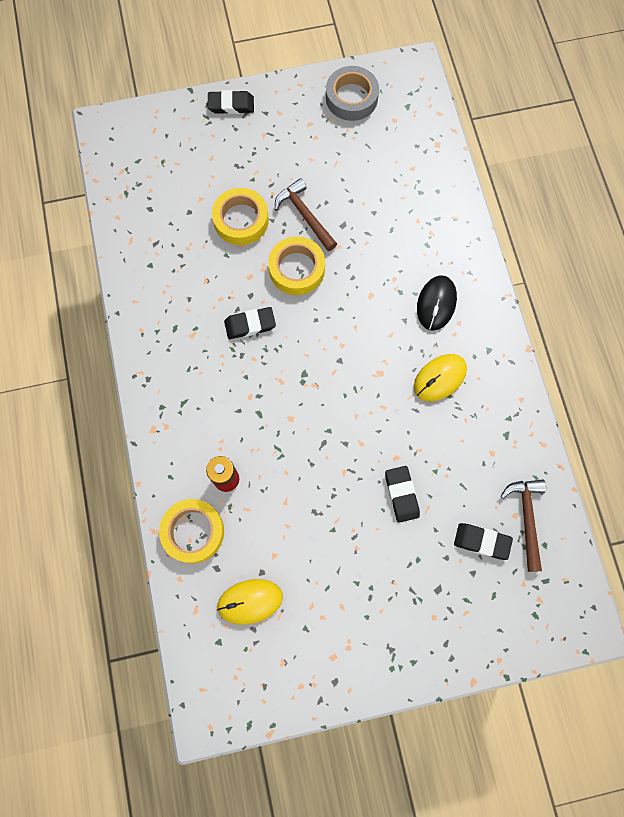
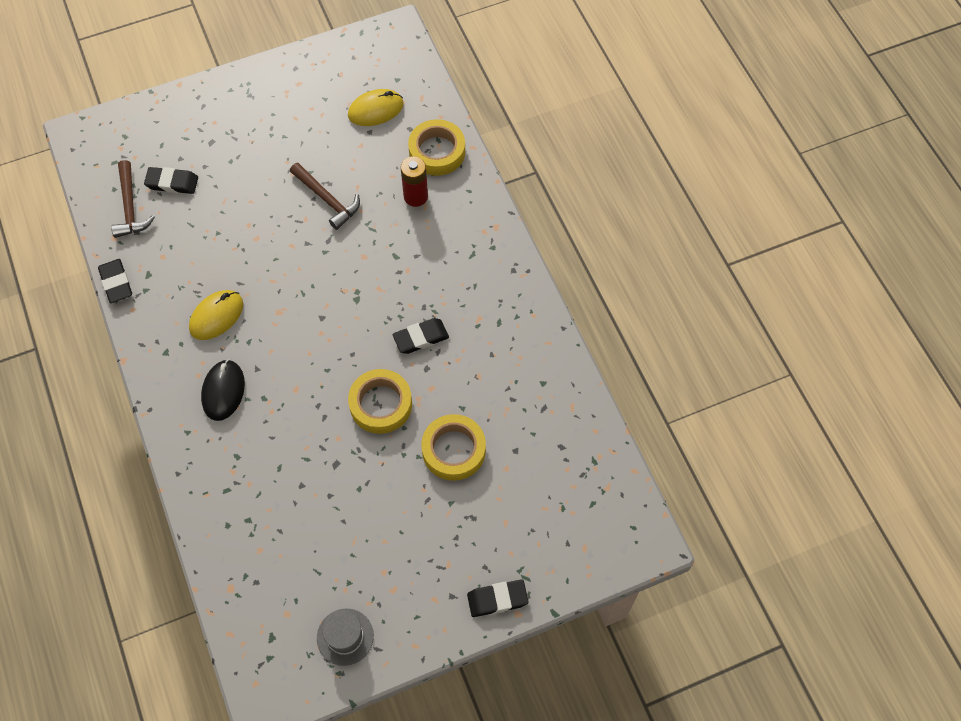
camera: 170 degrees right, 10 degrees down
brown hammer [275,178,337,251] -> brown hammer moved to [290,163,360,230]
grey tape [326,66,379,121] -> grey hat [317,608,374,666]
black eraser [385,466,420,523] -> black eraser moved to [98,259,132,303]

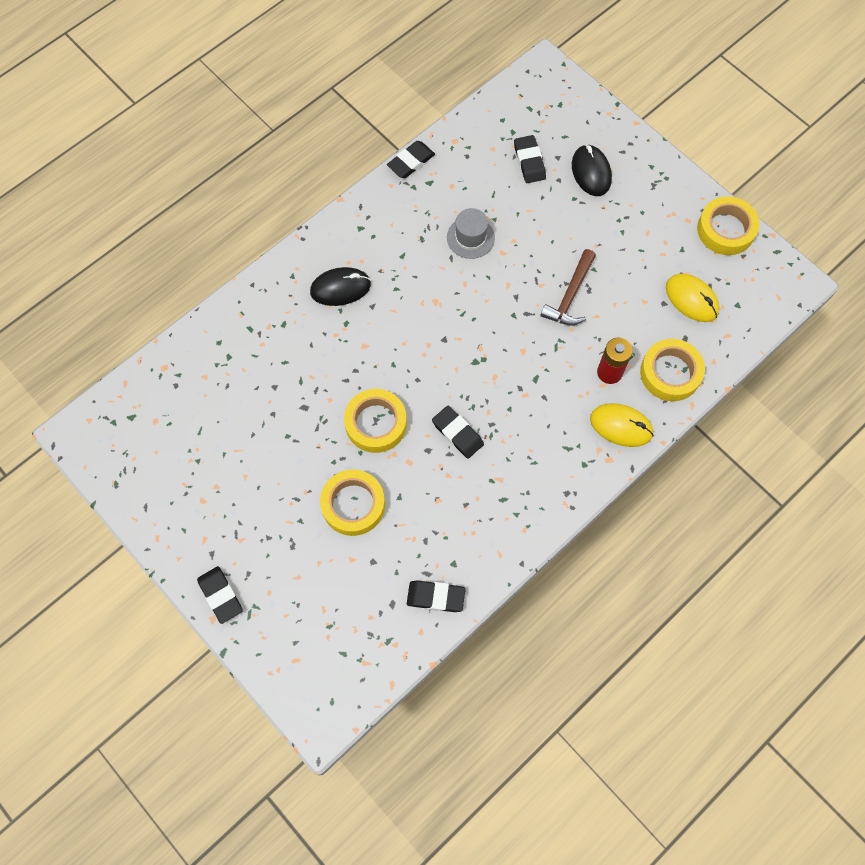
camera: 70 degrees right, 5 degrees up
brown hammer [111,160,155,238] -> none
yellow mouse [189,290,243,340] -> yellow mouse moved to [590,403,654,447]
grey hat [317,608,374,666] -> grey hat moved to [447,208,495,259]
none -> black eraser [407,580,465,612]
none -> black mouse [572,144,612,196]
none -> yellow tape [697,196,760,255]

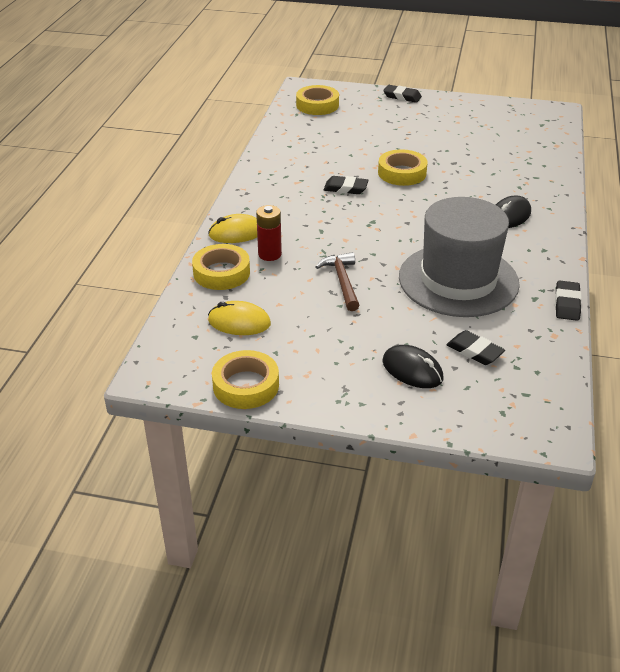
camera: 145 degrees right, 30 degrees down
yellow tape [320,469,385,536] -> yellow tape moved to [296,85,339,115]
black eraser [407,580,465,612] -> none
grey hat [447,208,495,259] -> grey hat [399,197,520,317], size x2.50

